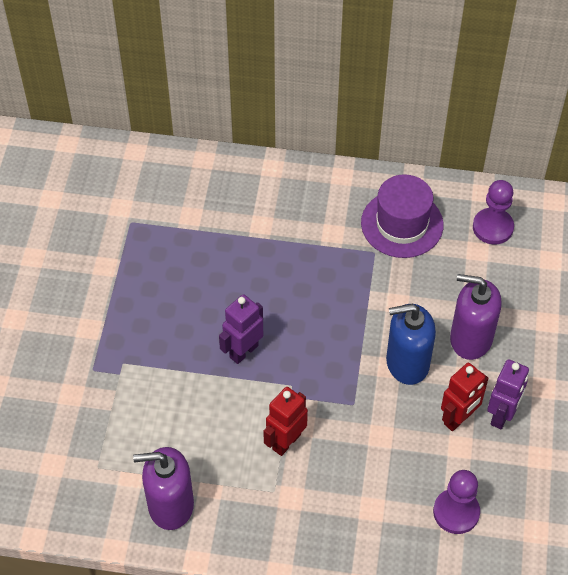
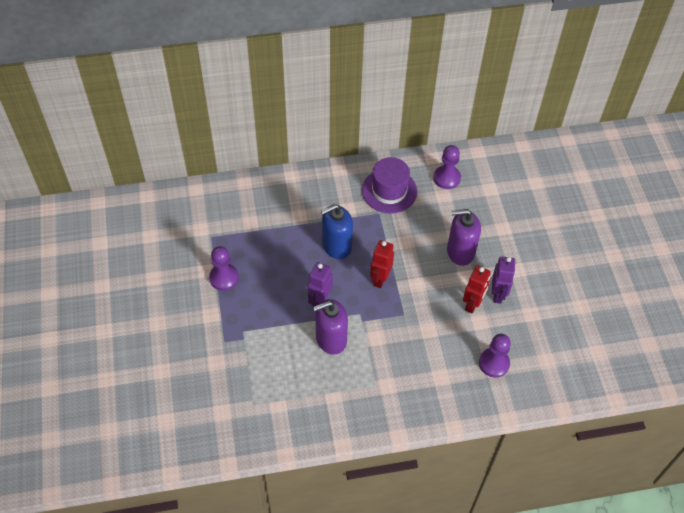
camera: 20 degrees left, 0 degrees up
purple soap dispenser [133,447,194,530] -> purple soap dispenser moved to [313,299,348,355]
red robot [263,387,308,456] -> red robot moved to [370,240,394,288]
blue soap dispenser [386,304,436,385] -> blue soap dispenser moved to [321,204,353,259]
none -> purple pawn [209,246,239,291]

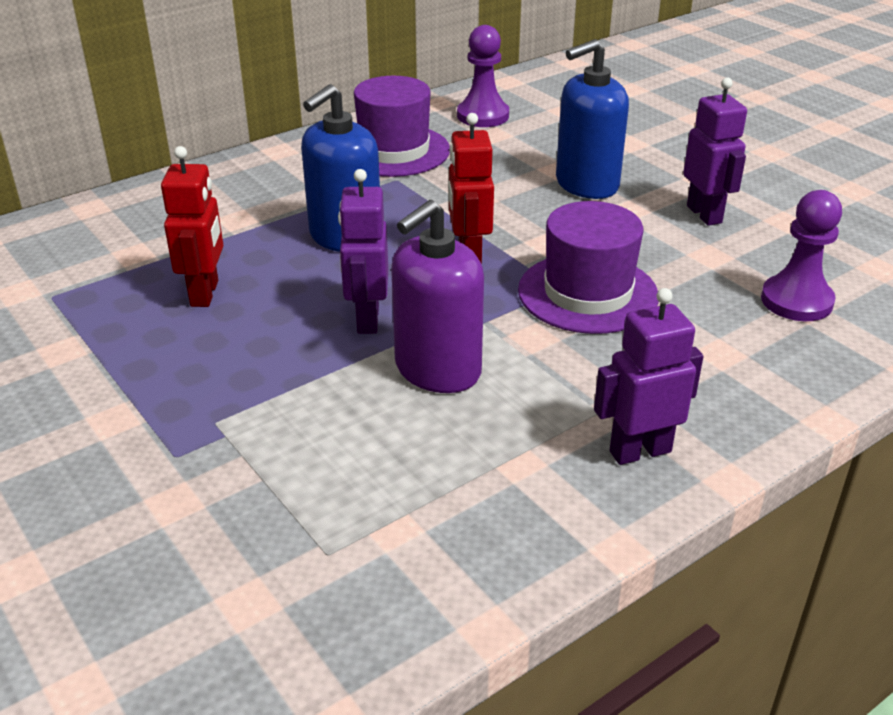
camera: 25 degrees left, 20 degrees down
purple pawn [209,246,239,291] -> none
purple soap dispenser [447,209,481,266] -> blue soap dispenser [556,39,629,199]
red robot [463,266,491,314] -> red robot moved to [161,146,223,307]
none -> purple hat [518,201,659,334]
none -> purple robot [594,288,704,465]

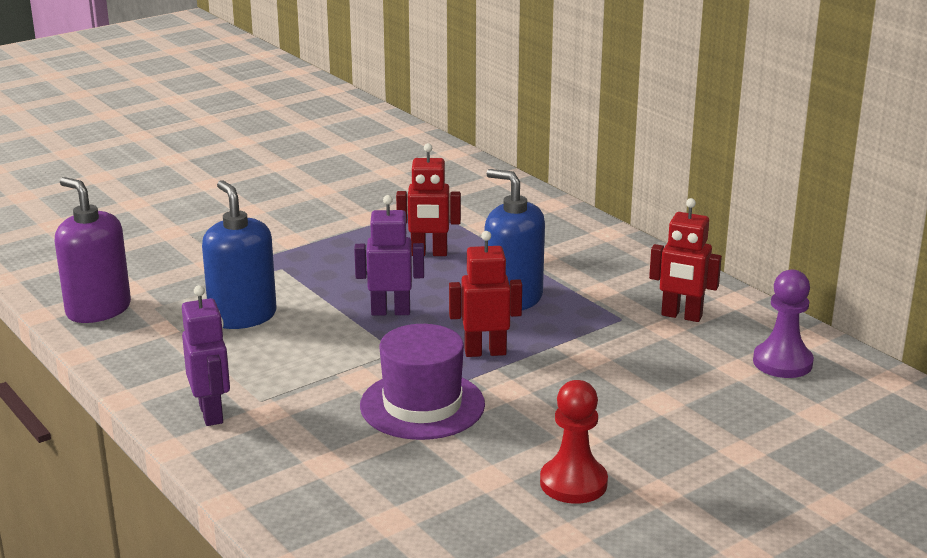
camera: 90 degrees right, 10 degrees down
purple hat [354,76,450,177] -> red robot [649,198,722,322]
purple soap dispenser [391,200,484,393] -> purple soap dispenser moved to [55,177,131,323]
blue soap dispenser [556,39,629,199] -> blue soap dispenser moved to [202,180,276,329]
purple robot [683,78,747,226] -> red pawn [540,380,608,504]
purple pawn [761,190,842,321] -> none

